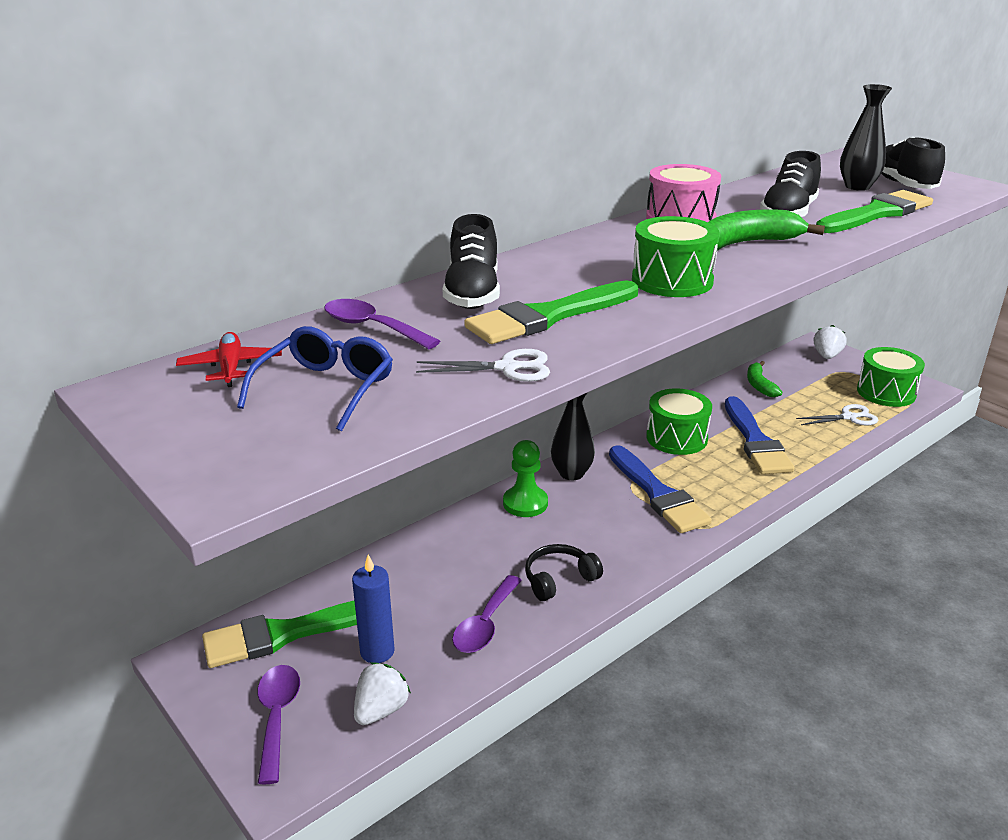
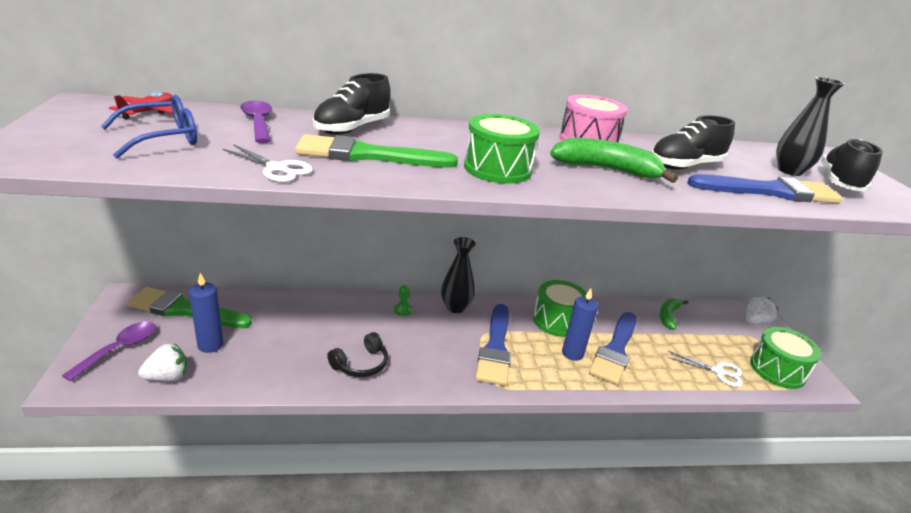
camera: 30 degrees right, 0 degrees up
purple spoon [452,575,522,653] -> none
green pawn [503,440,548,517] -> green pawn [394,285,412,316], size x0.54
black headphones [525,544,603,601] -> black headphones turned 135 degrees clockwise [327,332,388,377]
green brush [816,190,933,233] -> blue brush [687,174,842,203]
none -> blue candle [562,289,598,361]

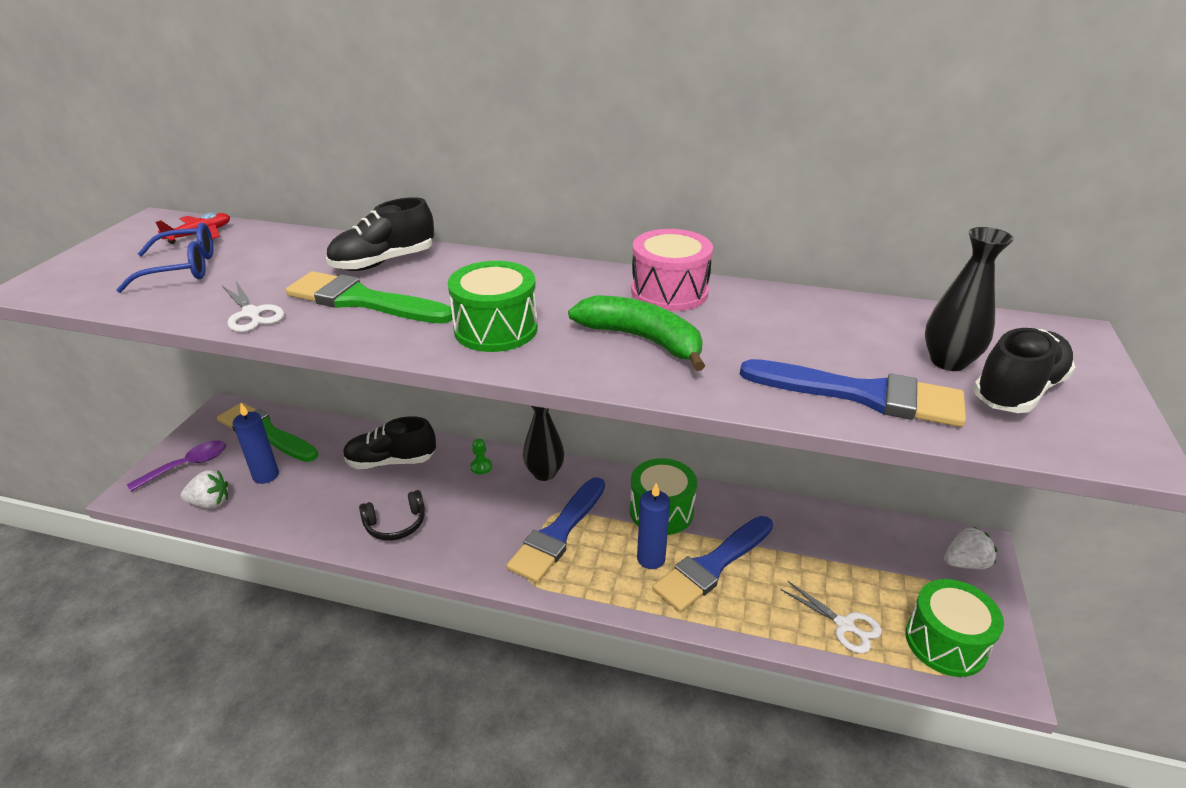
camera: 25 degrees right, 5 degrees up
purple spoon [240,100,272,143] -> none
black shoe [651,115,735,170] -> black shoe moved to [343,416,436,469]
green banana [659,298,688,330] -> none

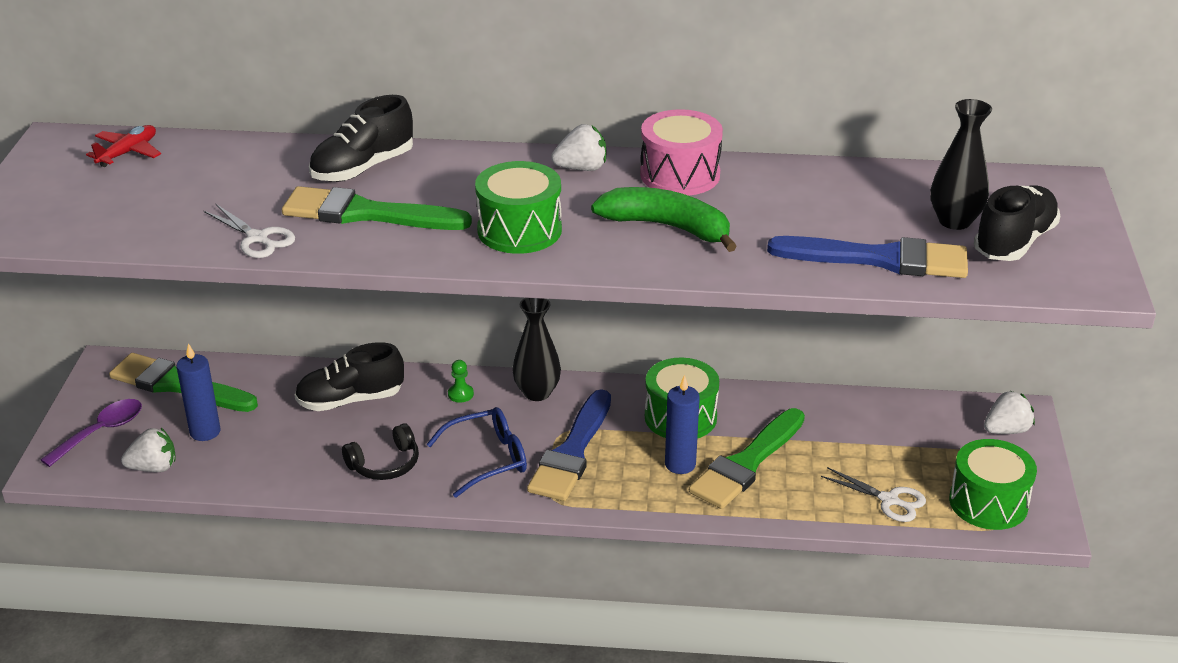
camera: 10 degrees left, 0 degrees up
blue glasses [116,223,213,293] -> blue glasses moved to [427,407,527,498]
blue brush [652,516,773,612] -> green brush [689,408,805,509]
none -> white strawberry [551,124,606,171]

